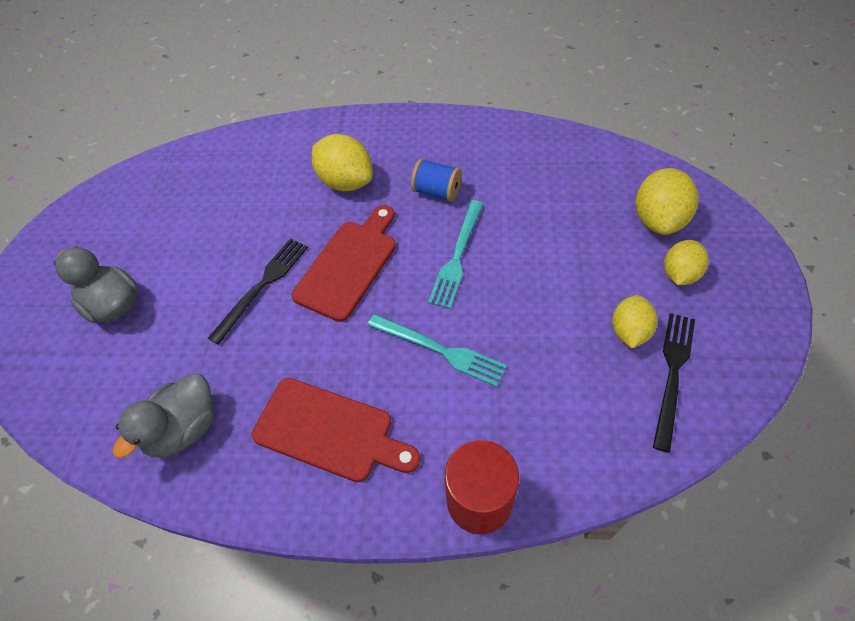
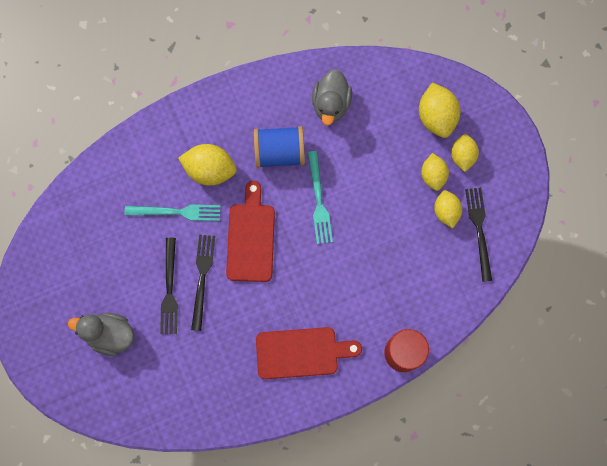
camera: 30 degrees left, 20 degrees up
grey duck [113,374,213,458] -> grey duck moved to [312,69,352,125]
turquoise fork [367,314,507,387] -> turquoise fork moved to [125,204,221,221]
blue spool [411,158,462,202] -> blue spool [254,126,305,168], size x1.53
none -> black fork [160,238,178,334]
none -> yellow lemon [421,153,449,191]

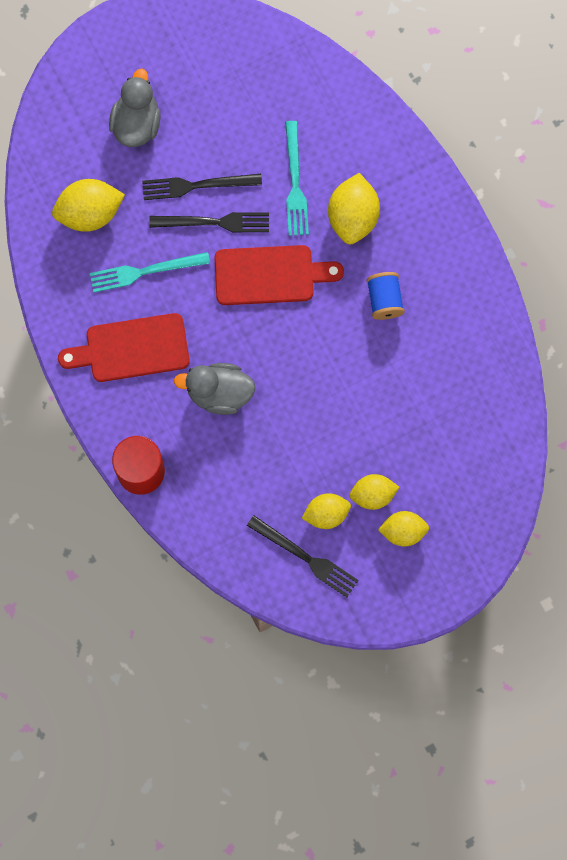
camera: 85 degrees right, 0 degrees up
blue spool [254,126,305,168] -> blue spool [366,272,405,320], size x0.65
red cutting board [256,327,362,379] -> red cutting board turned 90 degrees clockwise [58,313,190,382]
turquoise fork [308,151,333,244] -> turquoise fork moved to [90,252,210,292]
grey duck [312,69,352,125] -> grey duck moved to [173,363,256,415]
yellow lemon [419,82,460,138] -> yellow lemon moved to [52,179,125,232]
black fork [465,188,492,282] -> black fork turned 45 degrees clockwise [247,516,359,597]

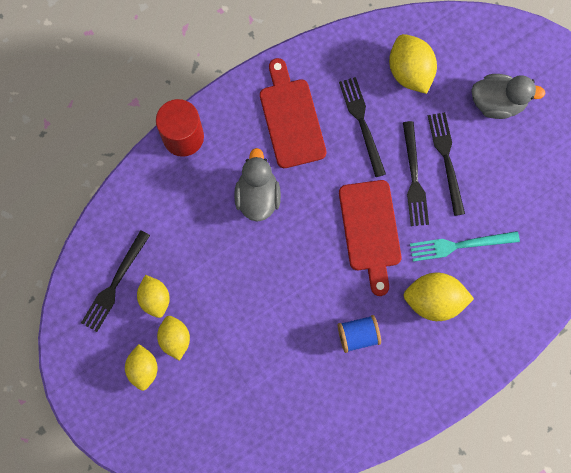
camera: 85 degrees right, 0 degrees up
turquoise fork [90,252,210,292] -> black fork [339,77,386,177]

